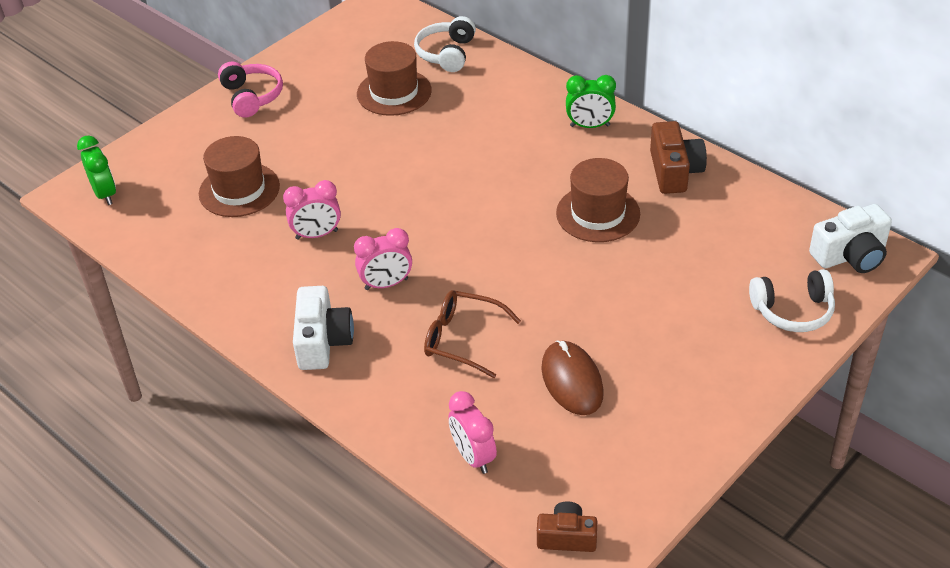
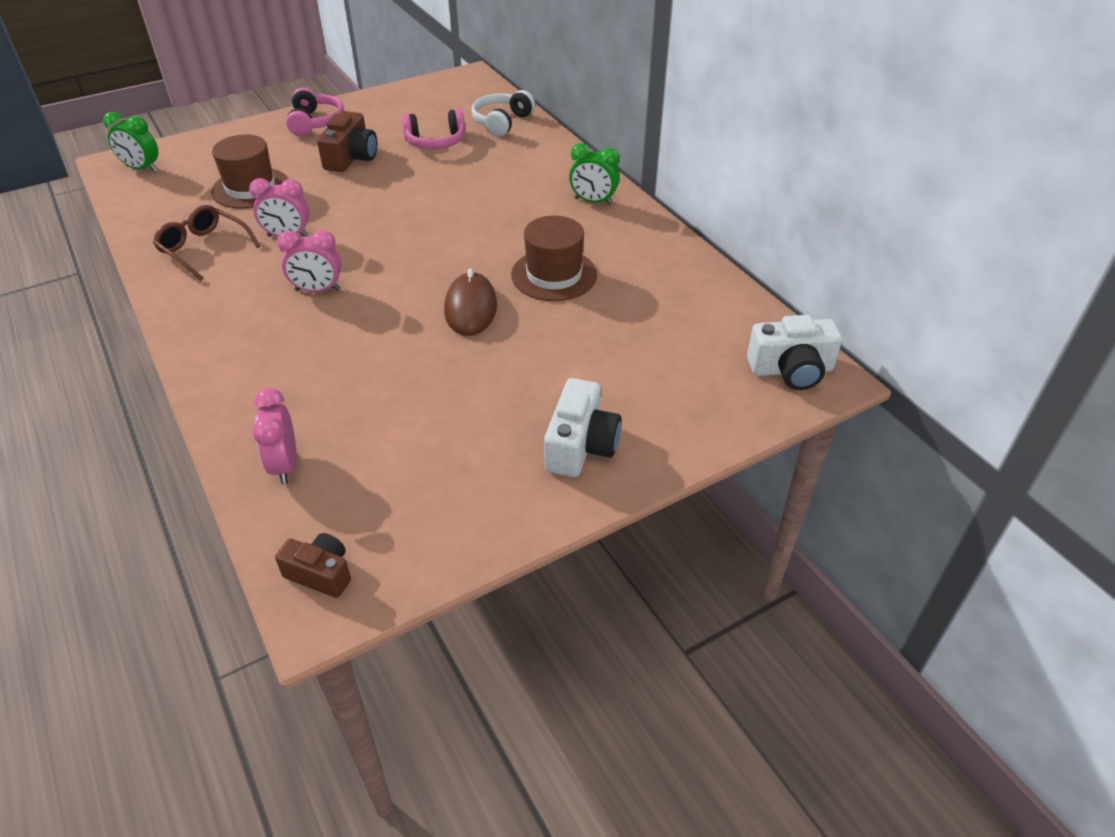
camera: 15 degrees right, 0 degrees up
green clock [77,135,116,205] -> green clock turned 120 degrees clockwise [103,112,159,172]
white camera [293,286,354,370] -> white camera moved to [544,378,621,477]
brown hat [357,41,432,116] -> pink headphones [402,109,465,149]
brown glasses [424,290,521,378] -> brown glasses moved to [153,205,260,281]
brown mouse [541,341,604,415] -> brown mouse moved to [444,269,497,336]
brown camera [650,121,707,194] -> brown camera moved to [317,111,377,172]
white headphones [749,269,835,332] -> none

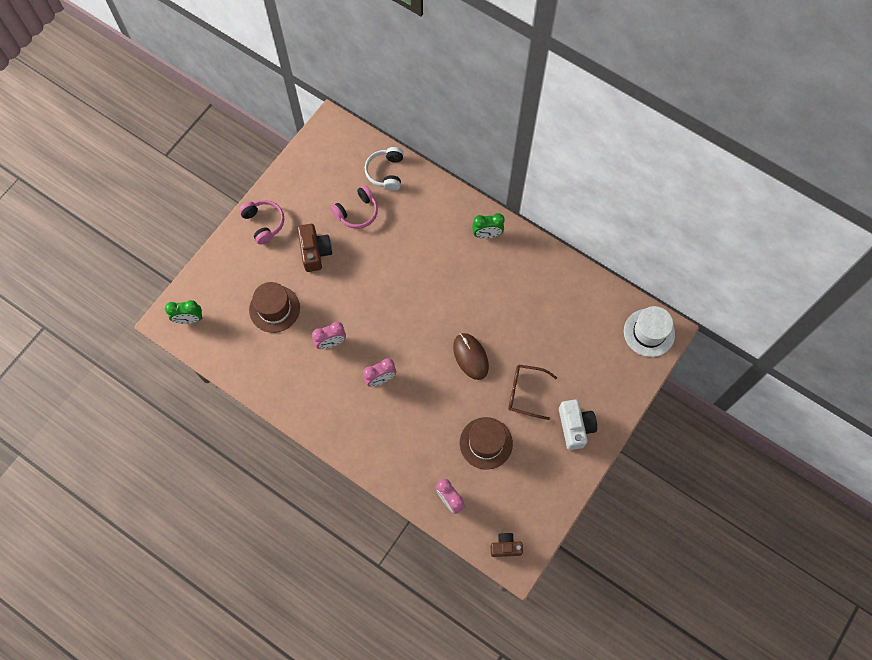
camera: 25 degrees left, 25 degrees up
brown glasses [153,205,260,281] -> brown glasses moved to [508,365,557,420]
brown hat [511,216,597,301] -> brown hat moved to [460,417,513,470]
white camera [747,315,842,390] -> white hat [624,306,675,357]

